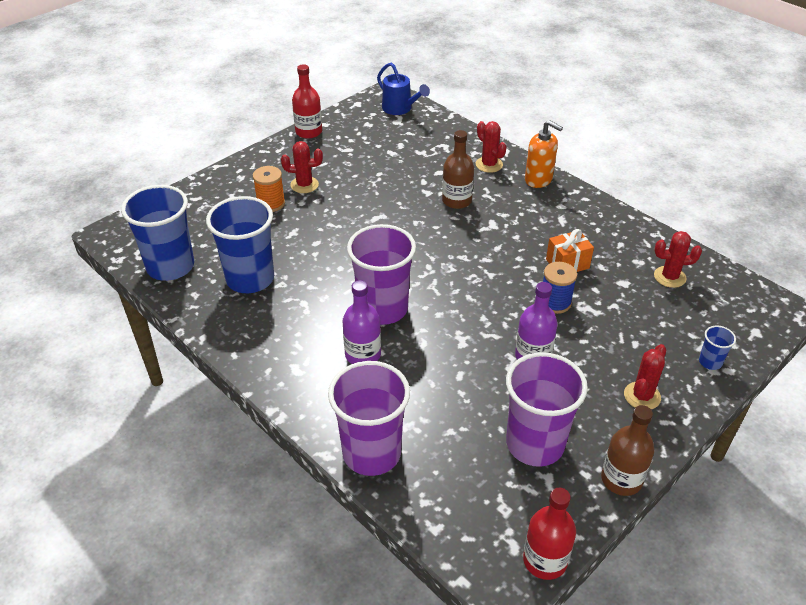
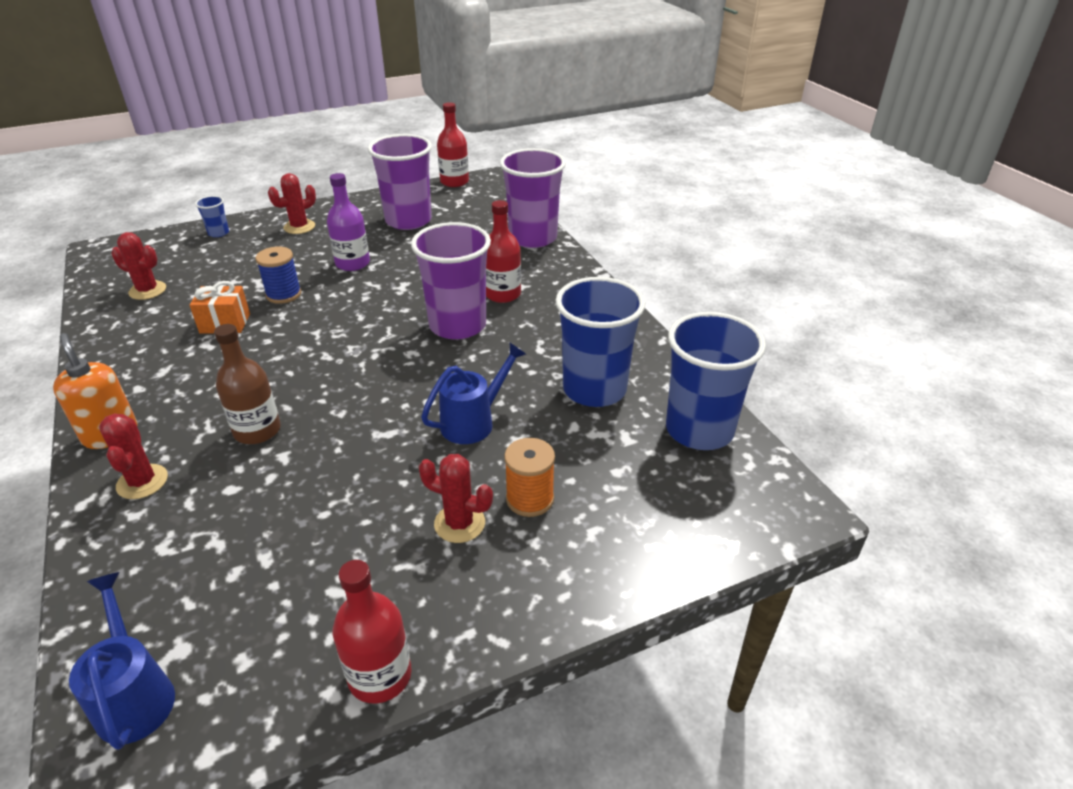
camera: 160 degrees left, 5 degrees down
purple bottle [343,280,381,364] -> red bottle [486,200,521,303]
brown bottle [601,405,655,496] -> none
none -> blue watering can [421,343,526,444]

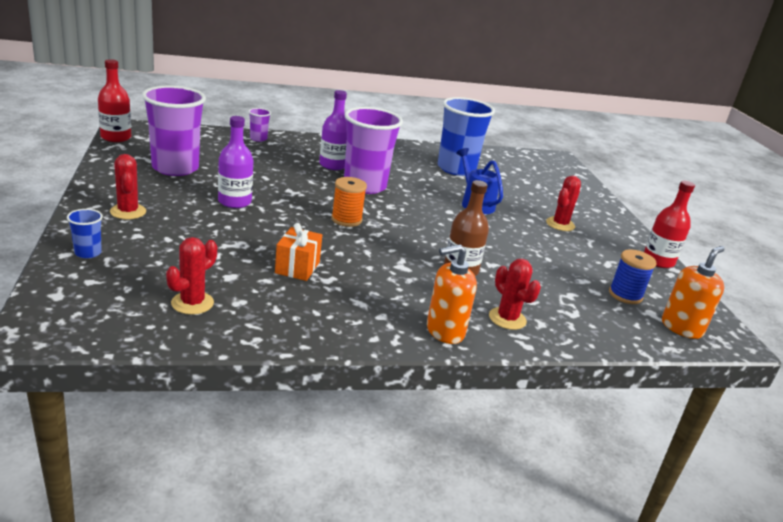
camera: 80 degrees left, 10 degrees down
blue watering can [69,572,175,750] -> orange soap dispenser [662,246,725,339]
red cactus [99,413,168,499] -> red cactus turned 60 degrees clockwise [489,259,541,330]
blue spool [256,247,301,304] -> blue spool moved to [609,249,656,304]
red bottle [486,200,521,303] -> purple bottle [319,90,347,170]
purple cup [500,148,566,248] -> purple cup [249,108,271,142], size x0.43
orange spool [504,438,555,517] -> orange spool moved to [331,177,367,227]
blue cup [666,312,766,450] -> none

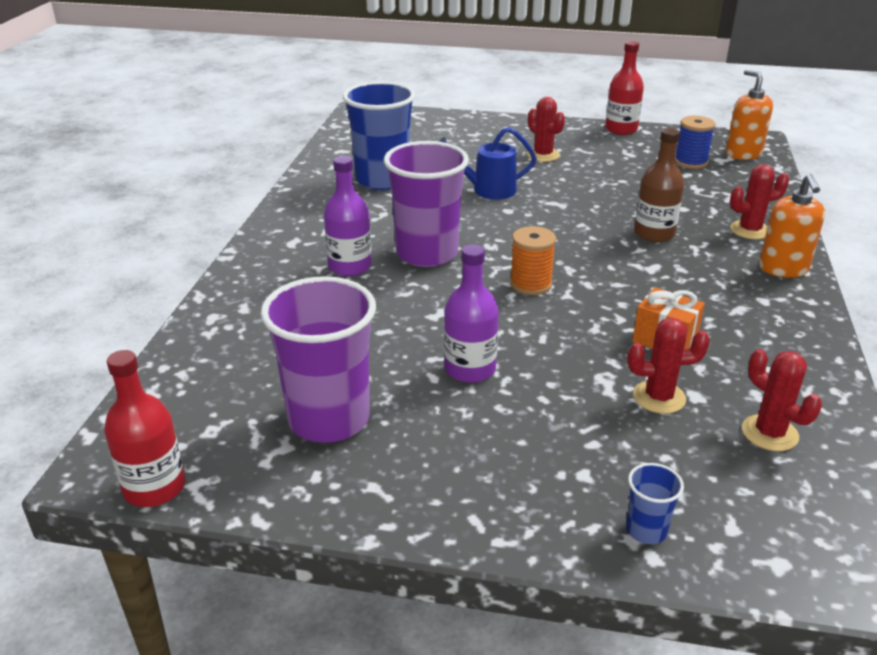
camera: 65 degrees left, 5 degrees up
red cactus [110,154,146,219] -> red cactus moved to [627,318,710,414]
purple cup [249,108,271,142] -> none

